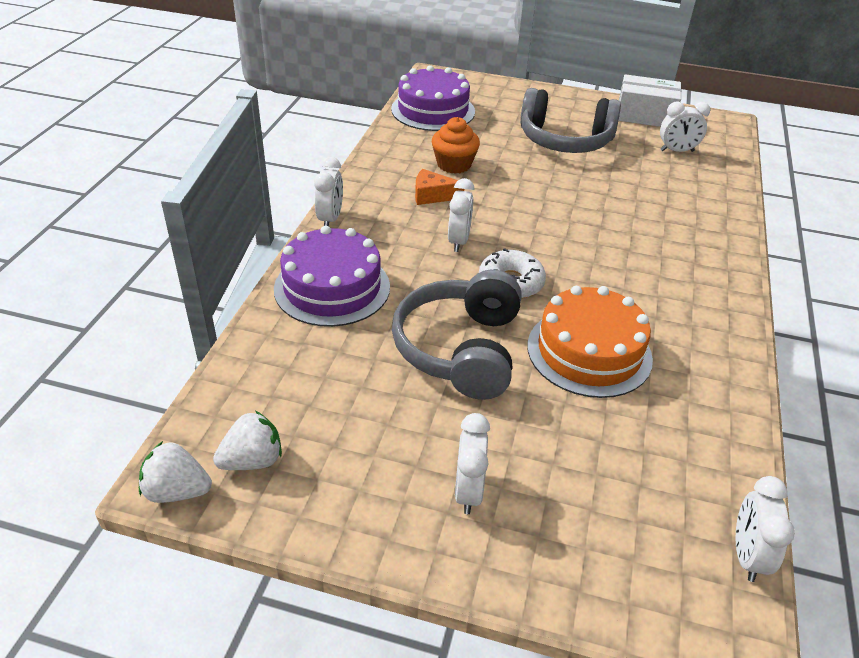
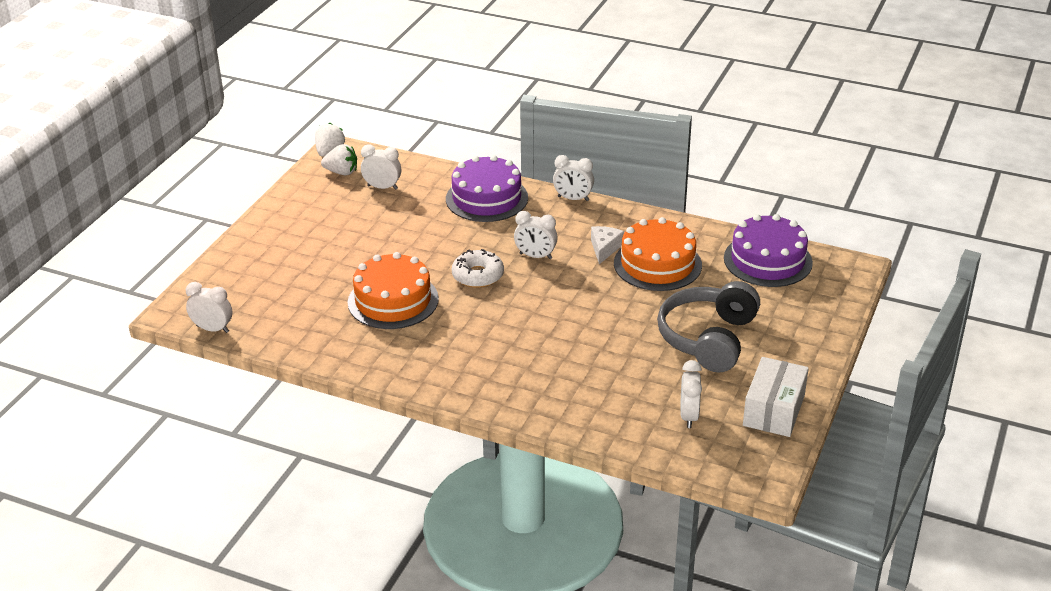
camera: 100 degrees right, 5 degrees down
white strawberry [213,411,282,470] -> white strawberry turned 60 degrees counterclockwise [321,144,357,175]
grey headphones [392,270,522,400] -> none
orange cheese [415,169,464,205] -> white cheese [591,226,624,264]
orange cupcake [432,117,480,174] -> orange cake [614,217,702,291]
white clock [455,413,490,514] -> white clock moved to [361,144,401,190]

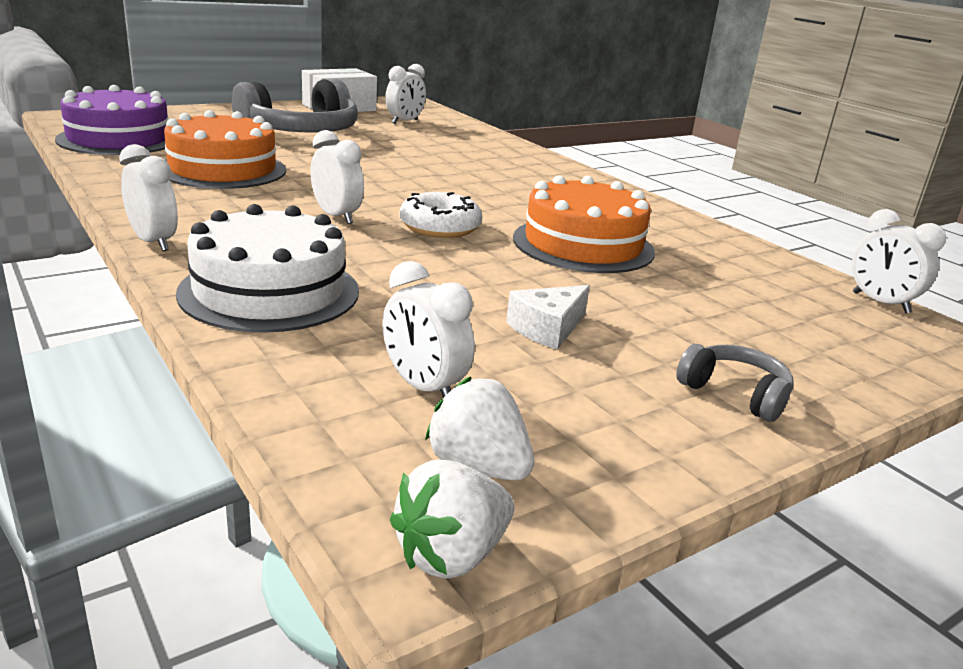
camera: 150 degrees left, 10 degrees down
purple cake [446,155,528,222] -> white cake [176,204,359,333]
white cheese [591,226,624,264] -> white cheese moved to [506,285,590,350]
none -> grey headphones [676,344,794,422]

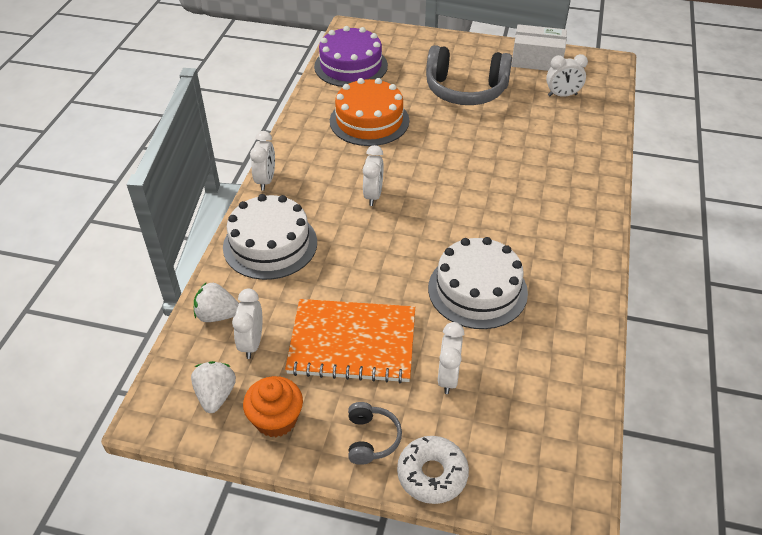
camera: 50 degrees right, 20 degrees up
white strawberry [390,460,514,579] -> white strawberry moved to [194,282,239,322]
white donut [399,192,482,238] -> white donut moved to [397,436,469,504]
white cheese [506,285,590,350] -> orange notebook [285,299,415,383]
orange cake [513,175,655,273] -> white cake [428,237,528,329]
white clock [852,209,946,313] -> white clock moved to [438,322,464,394]
none -> orange cupcake [243,376,303,437]

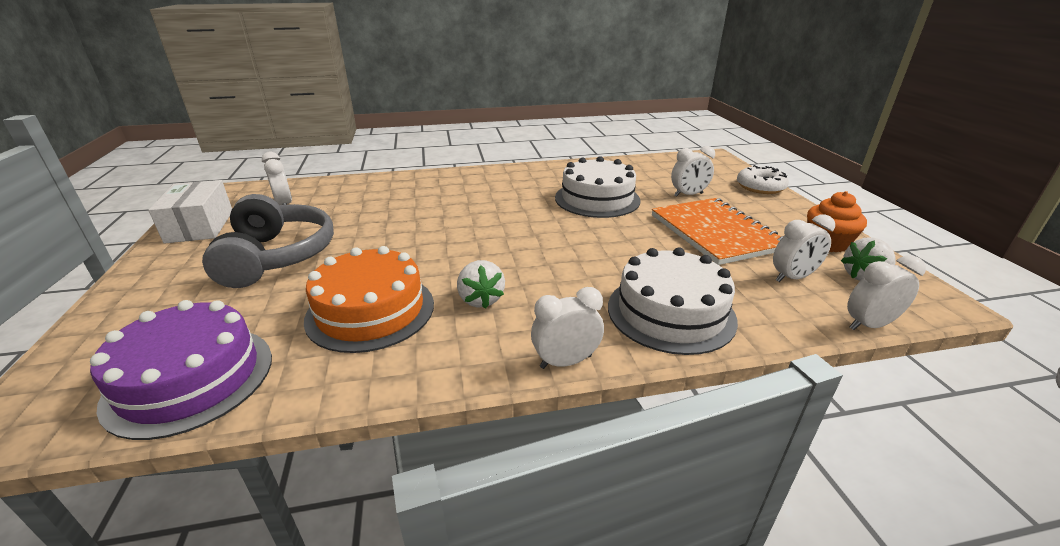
camera: 115 degrees left, 15 degrees down
white strawberry [194,282,239,322] -> white strawberry moved to [457,260,505,309]
grey headphones [348,402,402,465] -> none
white clock [363,145,384,206] -> white clock moved to [847,255,926,330]

